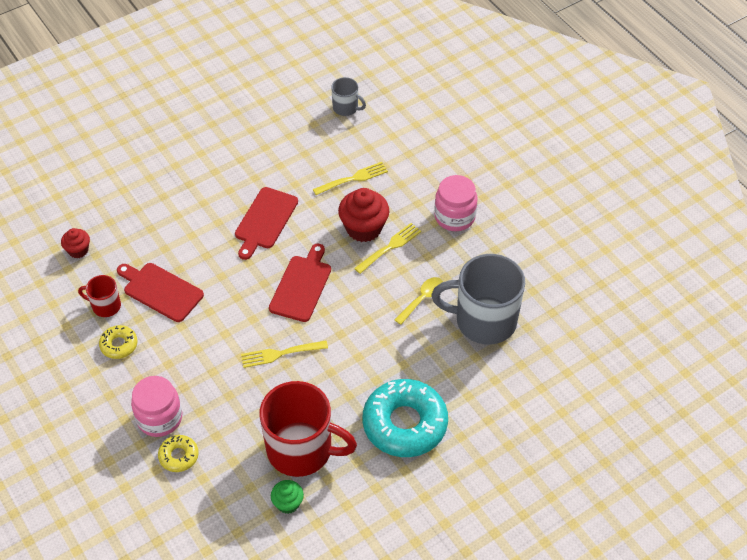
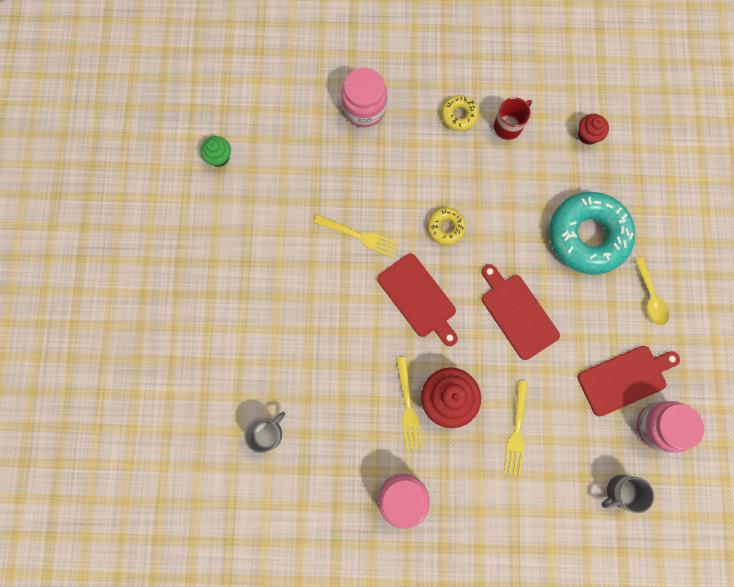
camera: 125 degrees right, 25 degrees up
red cutting board [117,263,204,322] -> red cutting board moved to [578,346,680,416]
yellow donut [158,435,199,472] -> yellow donut moved to [427,207,466,245]
yellow fork [241,341,328,368] -> yellow fork turned 90 degrees clockwise [314,214,400,258]
red mug [260,381,357,477] -> none
turquoise donut [363,379,448,457] -> turquoise donut moved to [549,192,635,275]
yellow spoon [395,277,443,325] -> yellow spoon moved to [634,257,669,326]
grey mug [432,254,525,345] -> grey mug [244,412,285,453], size x0.47
none -> pink jar [637,401,704,452]

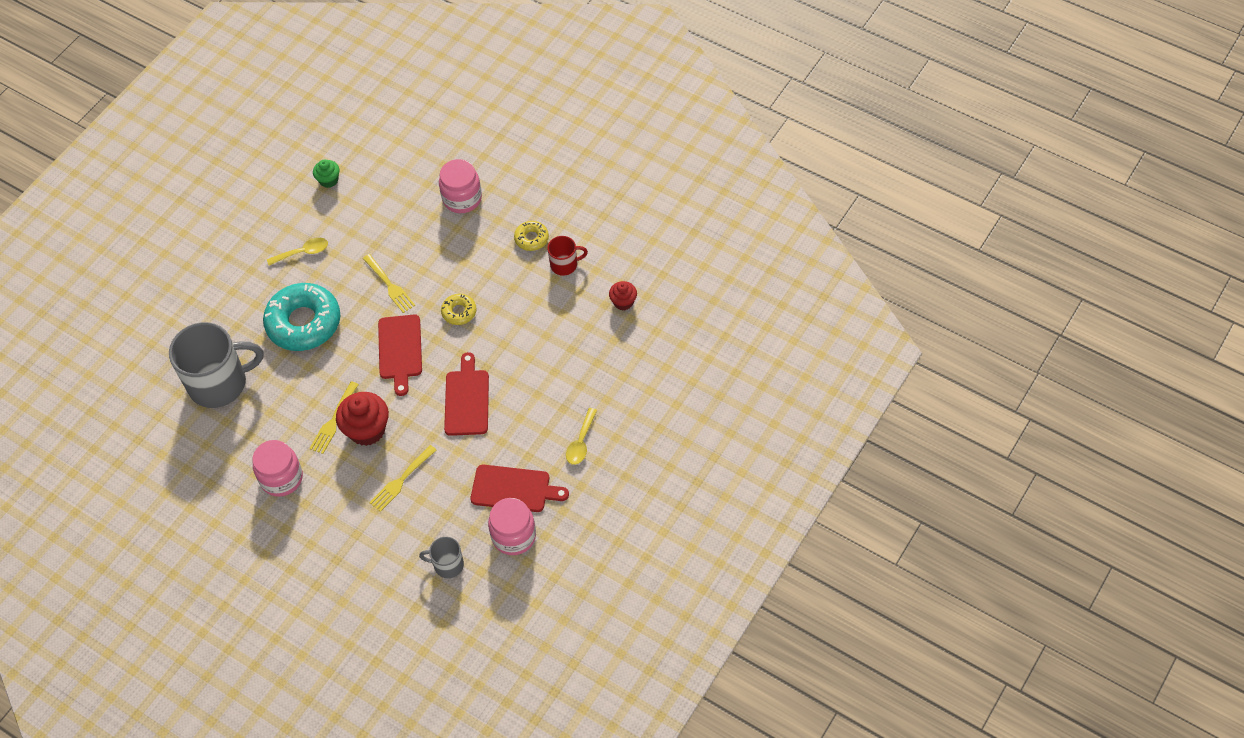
camera: 35 degrees right, 20 degrees down
grey mug [244,412,285,453] -> grey mug [169,322,264,408], size x2.11
turquoise donut [549,192,635,275] -> turquoise donut moved to [263,283,340,351]
none -> yellow spoon [267,238,328,265]

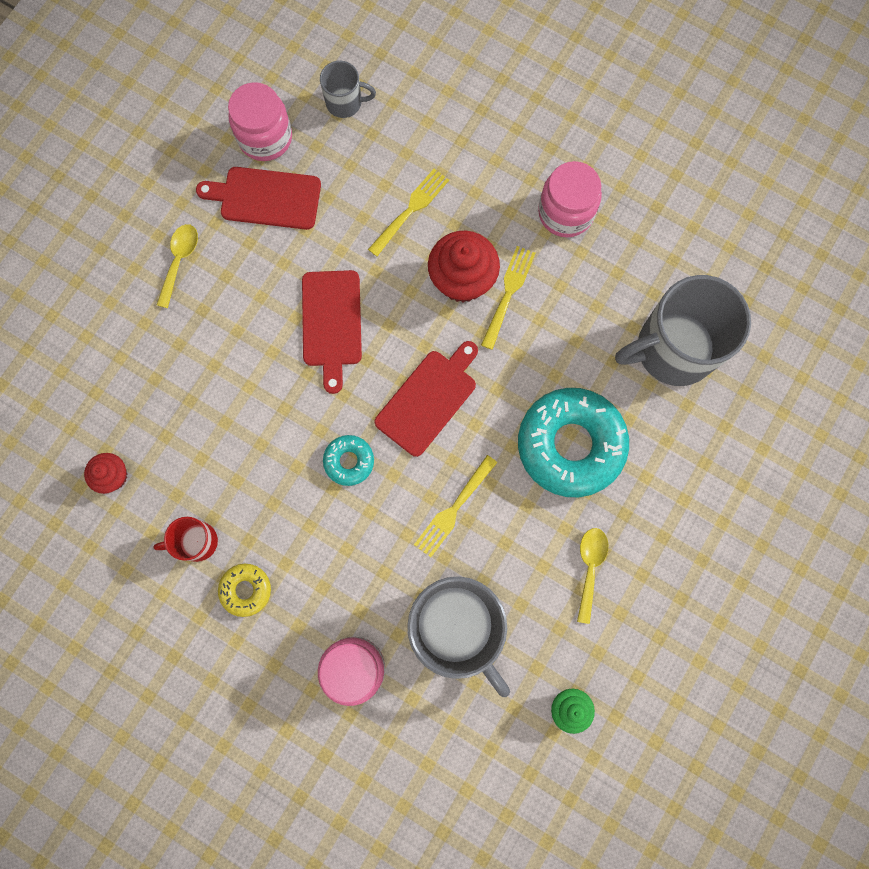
camera: 175 degrees right, 20 degrees up
yellow spoon [267,238,328,265] -> yellow spoon turned 120 degrees clockwise [577,528,608,624]
yellow fork [363,254,415,313] -> yellow fork turned 105 degrees counterclockwise [414,455,497,558]
red cutting board [378,315,422,396] -> red cutting board turned 45 degrees clockwise [374,341,478,457]
yellow donut [441,294,477,325] -> turquoise donut [323,435,374,486]
none -> grey mug [407,576,510,697]

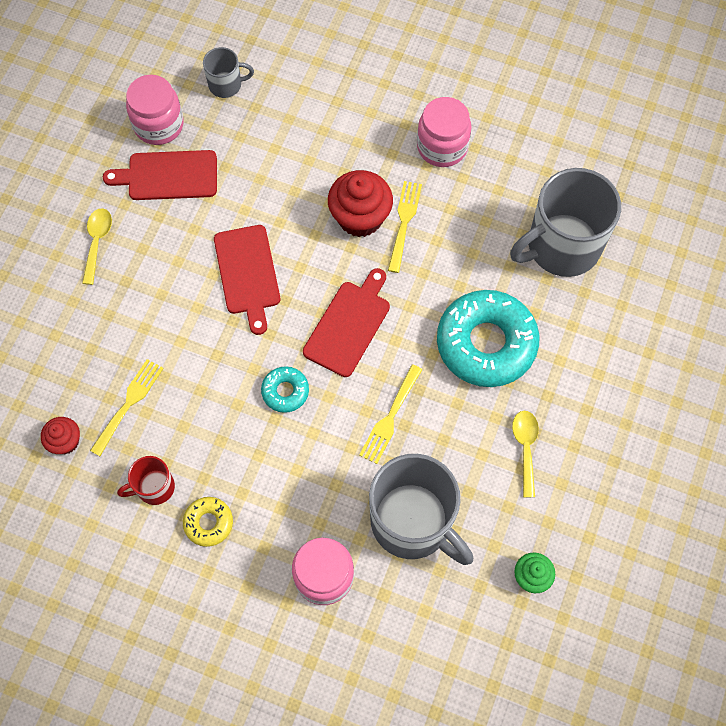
camera: 10 degrees left, 10 degrees down
yellow fork [368,169,449,257] -> yellow fork moved to [90,359,164,456]

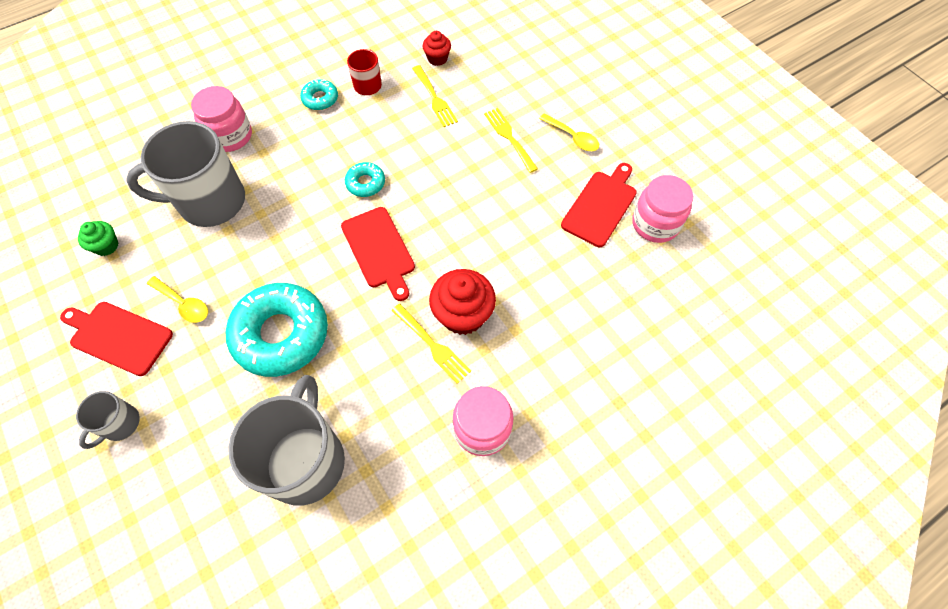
camera: 125 degrees right, 5 degrees down
yellow donut [183,497,233,547] -> turquoise donut [300,79,338,110]
grey mug [203,47,254,98] -> grey mug moved to [76,391,140,449]
red cutting board [214,225,280,335] -> red cutting board moved to [60,302,173,376]
yellow fork [359,364,423,464] -> yellow fork moved to [484,108,538,173]

